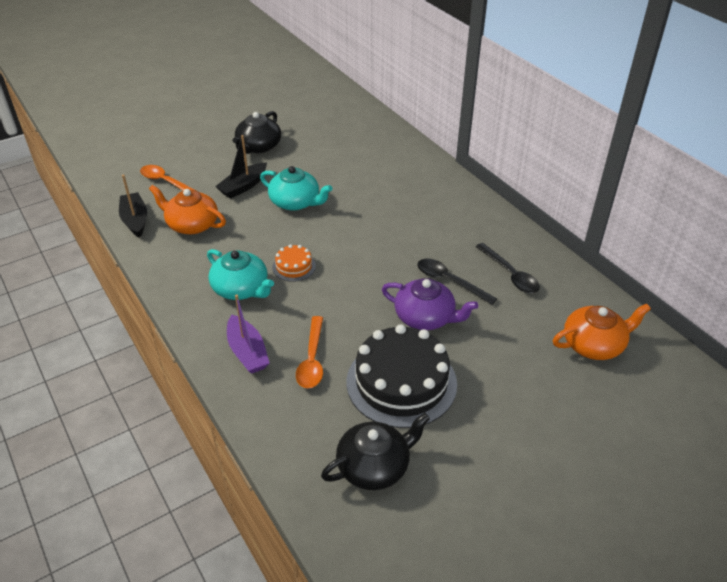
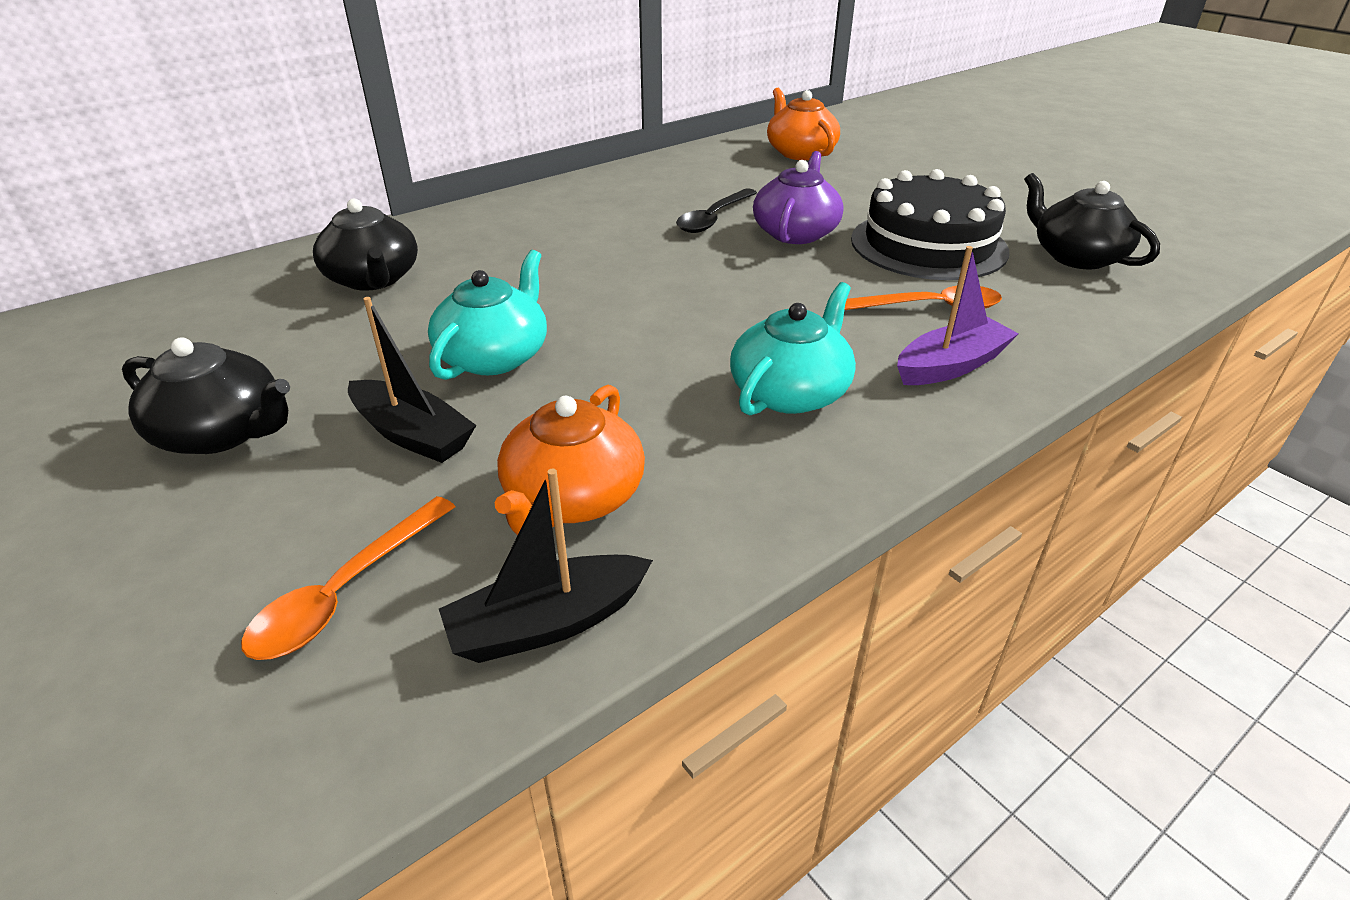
camera: 95 degrees left, 5 degrees down
orange cake [272,244,316,282] -> none
black spoon [476,243,540,293] -> none
none -> black teapot [313,199,418,291]

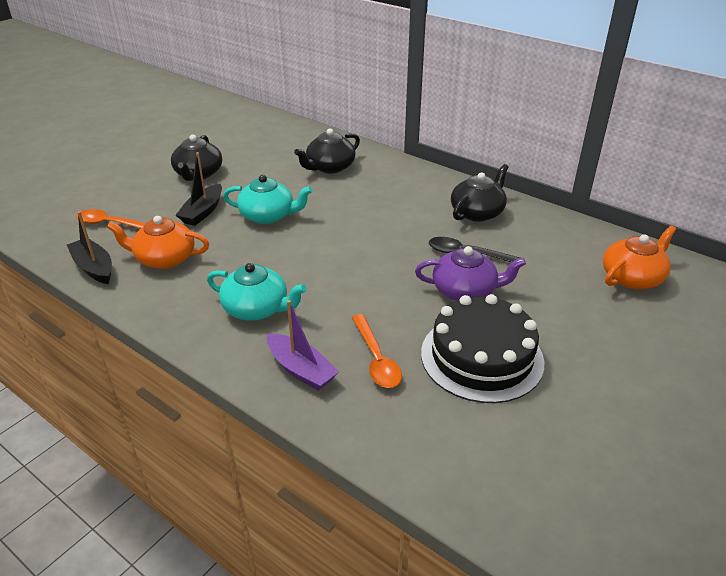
camera: 75 degrees right, 0 degrees up
black teapot [1024,173,1160,269] -> black teapot moved to [451,164,509,222]

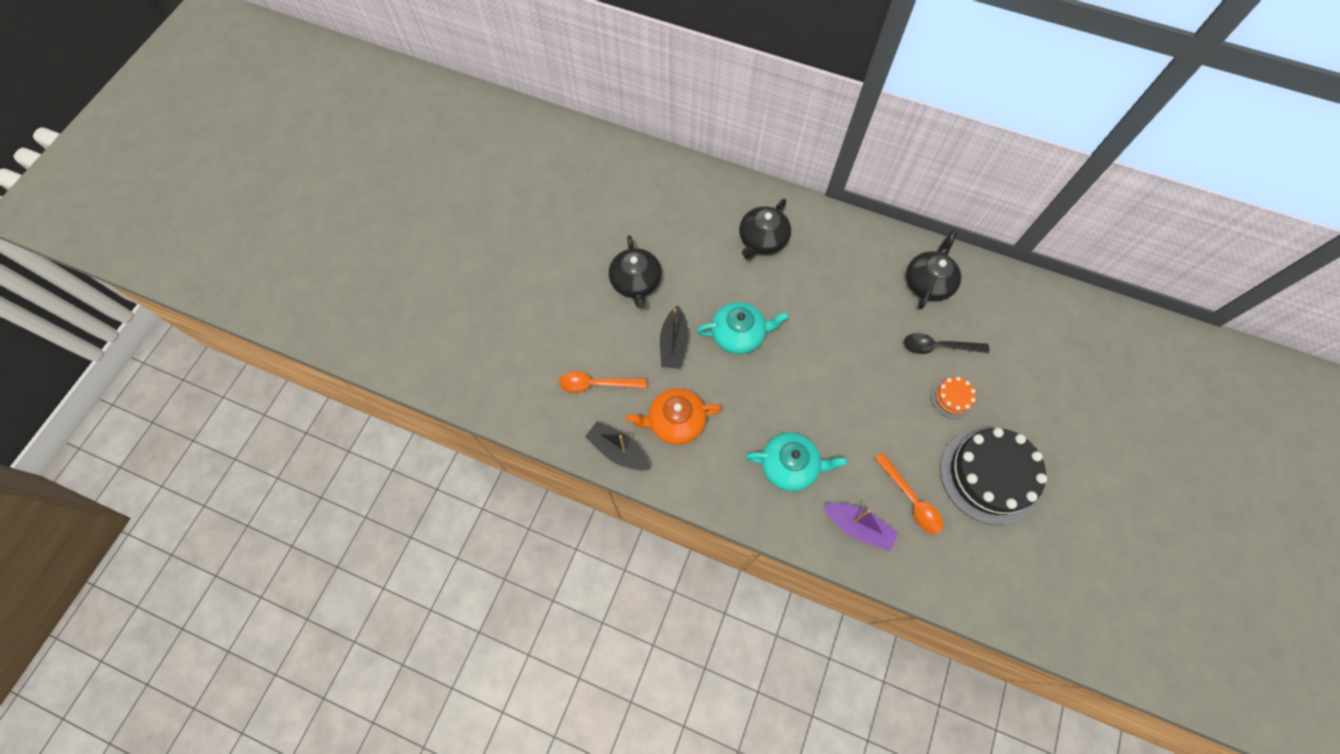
camera: 15 degrees left, 30 degrees up
purple teapot [415,246,526,301] -> orange cake [931,377,976,419]
orange teapot [603,226,676,289] -> none

